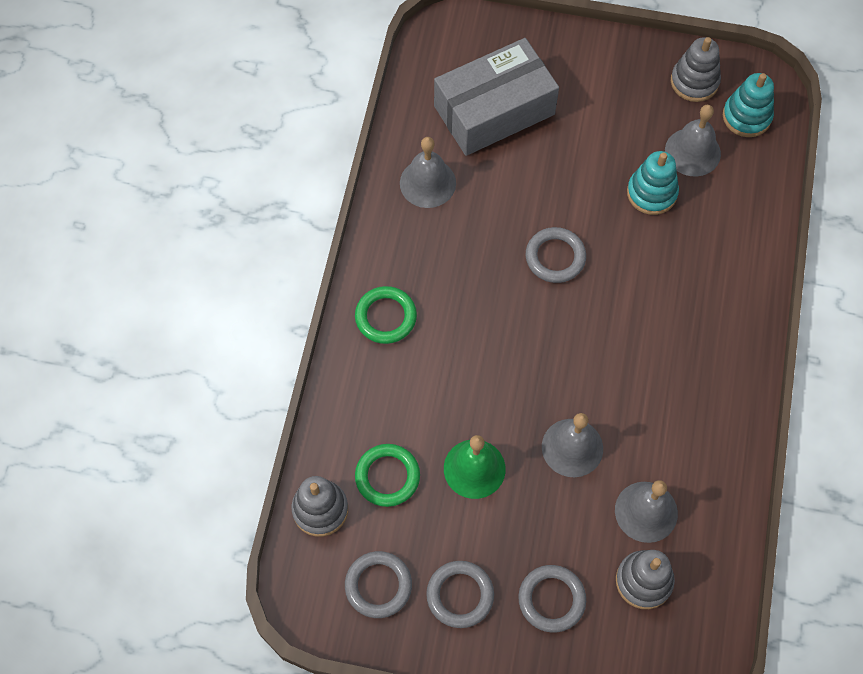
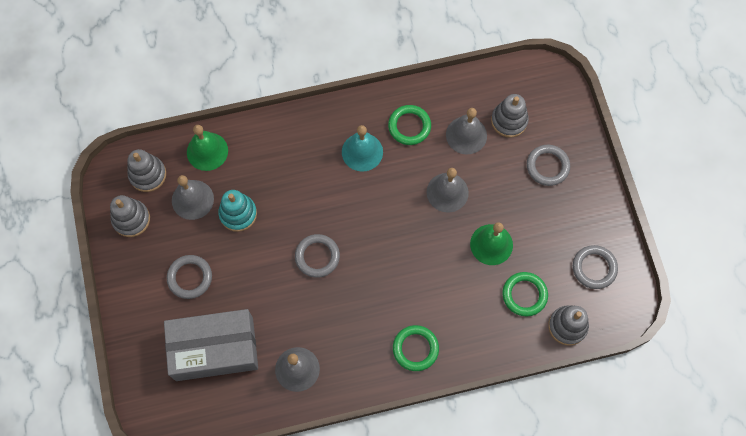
camera: 115 degrees left, 5 degrees up
grey ring [426,561,494,628] -> grey ring moved to [167,255,212,299]
grey box [434,38,559,156] -> grey box turned 45 degrees counterclockwise [164,309,258,381]
turquoise stacking toy [723,73,774,137] -> grey stacking toy [127,149,166,192]
none -> green bell [187,125,228,171]
none -> turquoise bell [342,125,383,172]
none -> green ring [388,105,431,145]

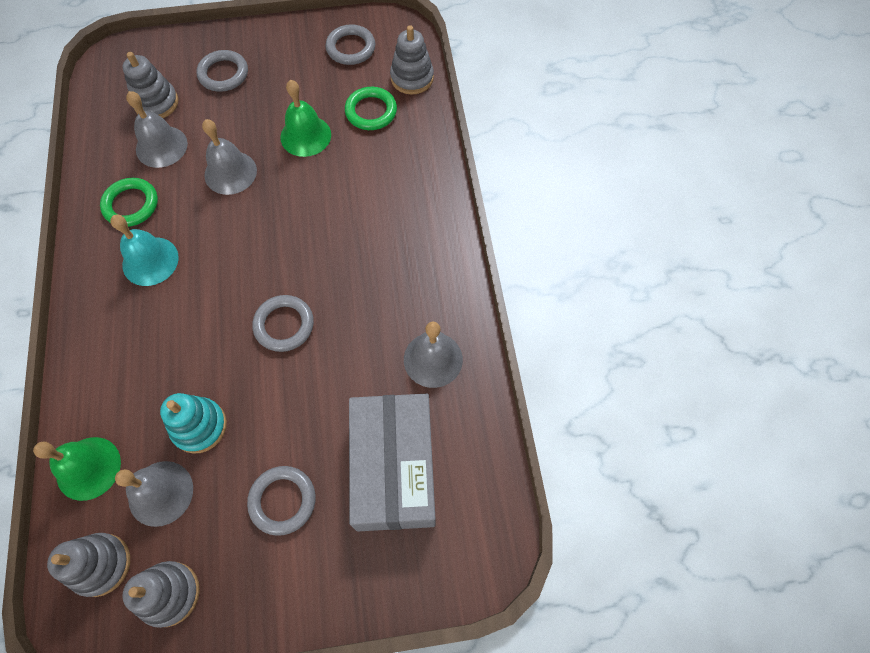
camera: 85 degrees left, 5 degrees down
green ring [393,325,439,371] -> none

